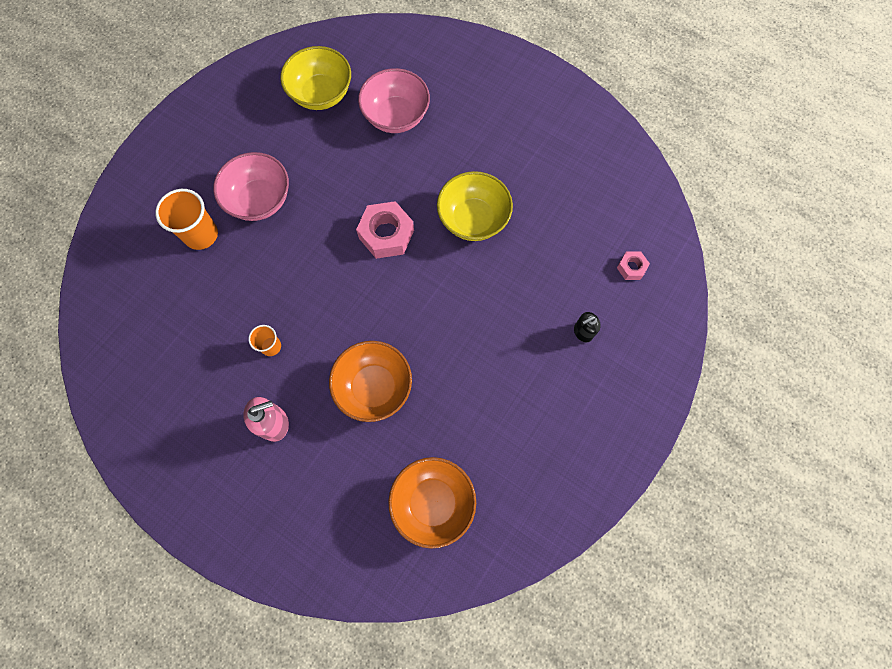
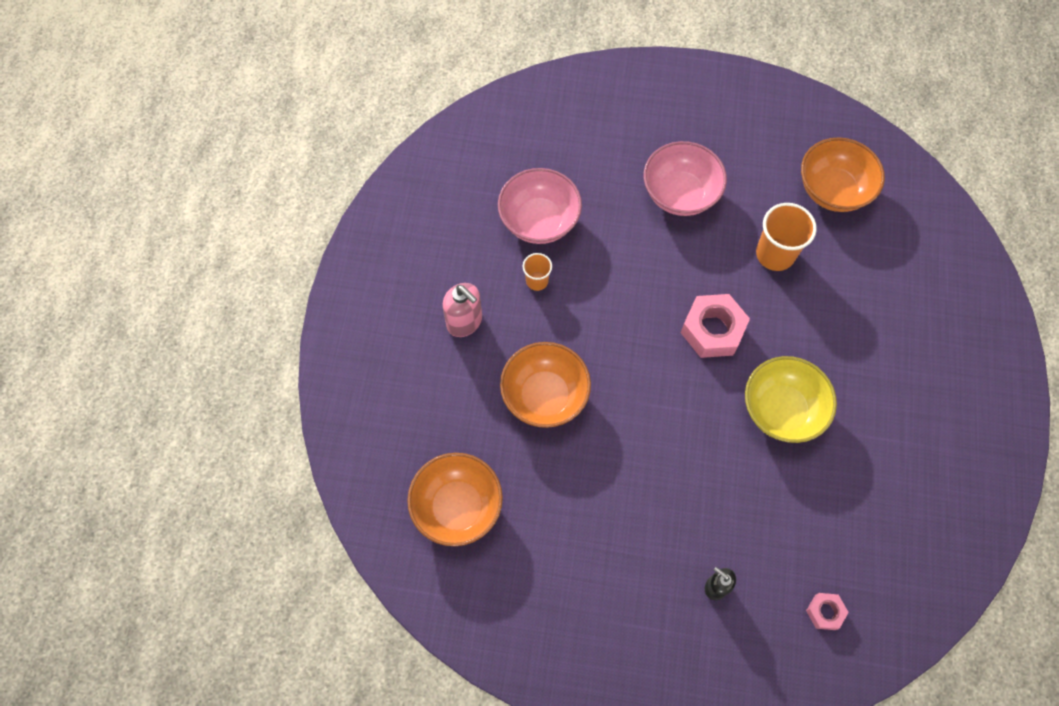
camera: 65 degrees right, 5 degrees down
orange cup [155,189,218,250] -> orange cup moved to [756,203,817,271]
yellow bowl [280,46,351,110] -> orange bowl [801,137,885,212]
pink bowl [358,68,430,133] -> pink bowl moved to [498,168,582,244]

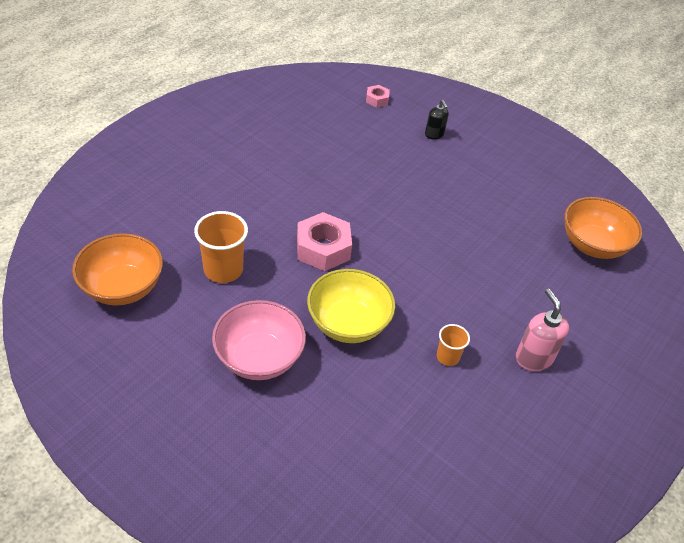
camera: 155 degrees left, 20 degrees down
pink bowl [498,168,582,244] -> none
orange bowl [500,342,591,428] -> none
yellow bowl [745,356,837,443] -> yellow bowl moved to [307,269,395,343]

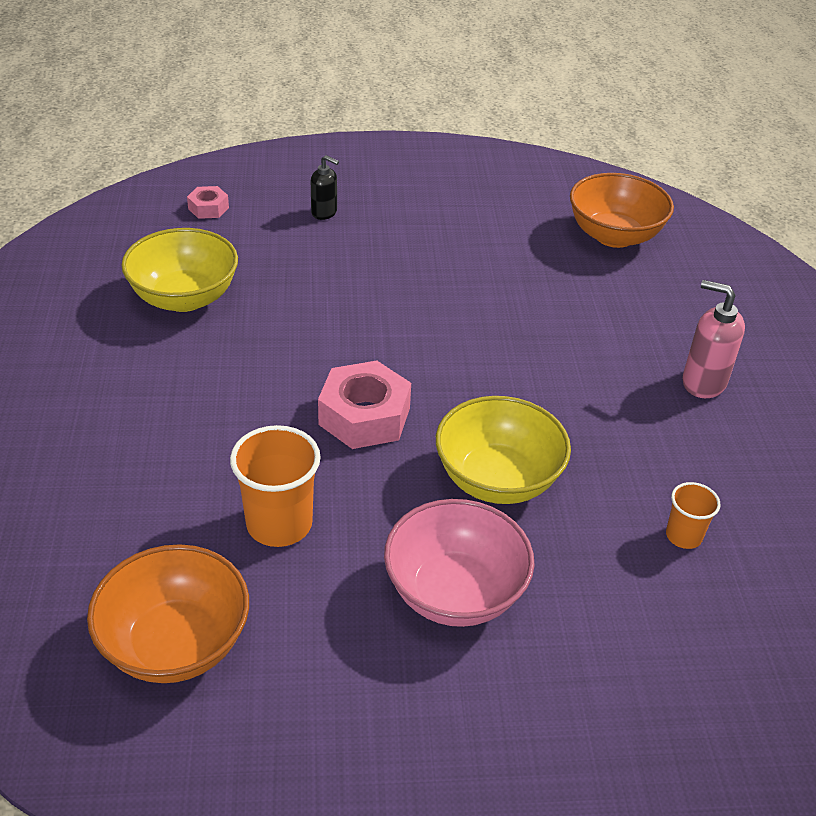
camera: 40 degrees left, 5 degrees down
orange cup [437,324,470,366] -> orange cup moved to [666,482,721,549]
none -> yellow bowl [121,228,238,312]

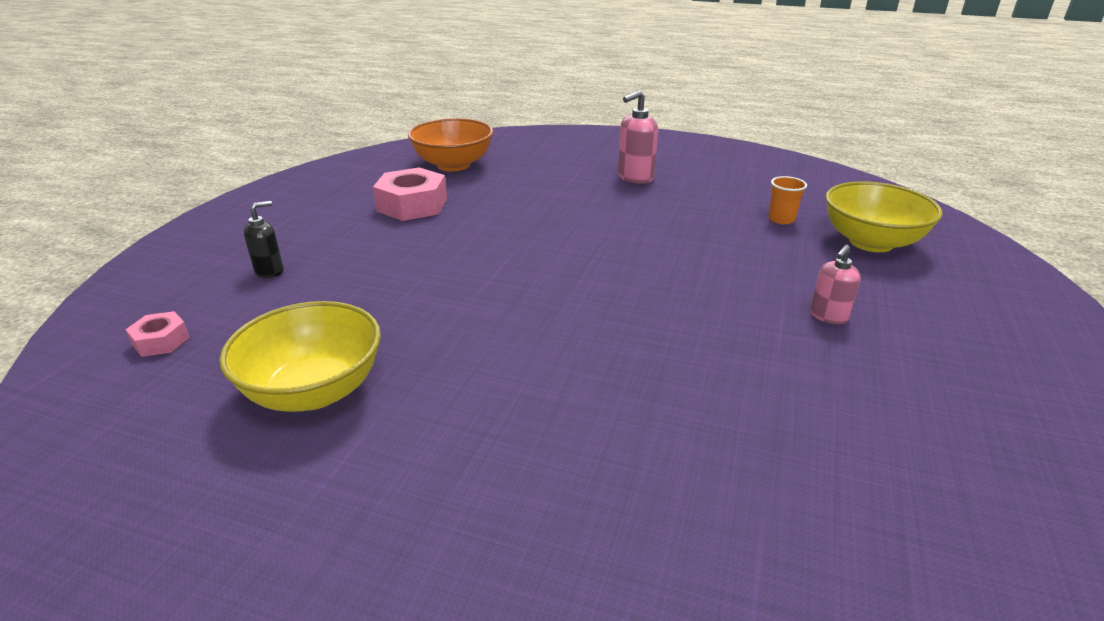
camera: 65 degrees left, 10 degrees down
orange bowl [87,544,249,683] -> none
orange cup [230,425,321,547] -> none
pink nut [318,361,411,449] -> pink nut moved to [373,167,447,221]
pink bowl [384,499,535,627] -> pink soap dispenser [810,245,861,325]
yellow bowl [436,396,571,504] -> yellow bowl moved to [826,182,943,252]

